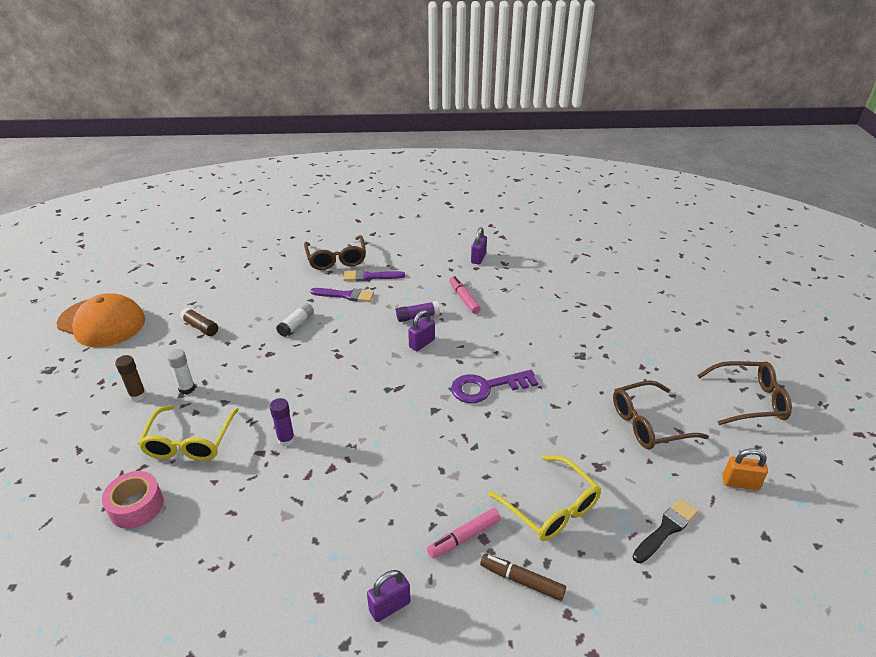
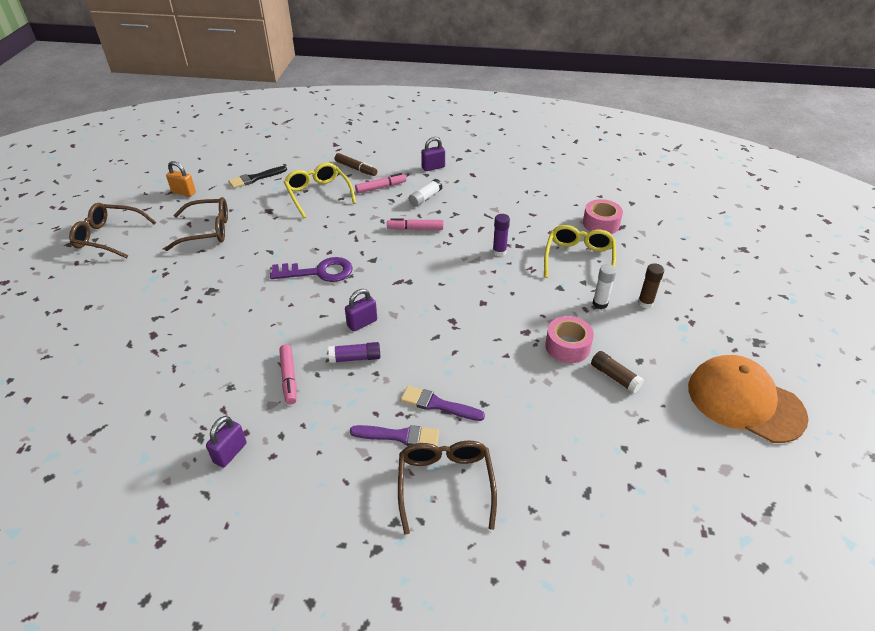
camera: 170 degrees left, 5 degrees up
white glue stick [276,303,314,337] -> white glue stick moved to [409,179,442,207]
none -> pink marker [387,218,444,230]
none -> pink tape [545,316,594,363]

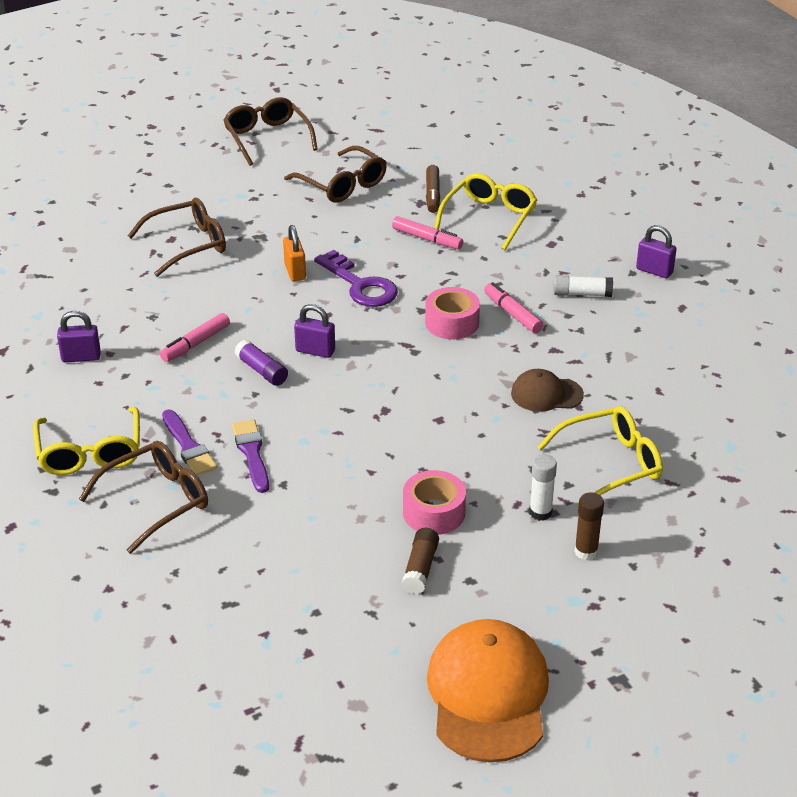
camera: 55 degrees right, 5 degrees down
orange padlock [166,161,196,197] -> orange padlock moved to [283,225,306,281]
black brush [228,166,287,188] -> none
brown marker [335,153,377,176] -> brown marker moved to [426,165,440,213]
pink marker [355,173,406,194] -> pink marker moved to [392,216,463,250]
purple glue stick [493,214,510,256] -> brown cap [511,369,584,412]
pink tape [583,199,623,234] -> pink tape moved to [425,287,480,340]
none -> yellow glasses [33,407,140,475]
none -> brown glasses [128,198,226,277]

